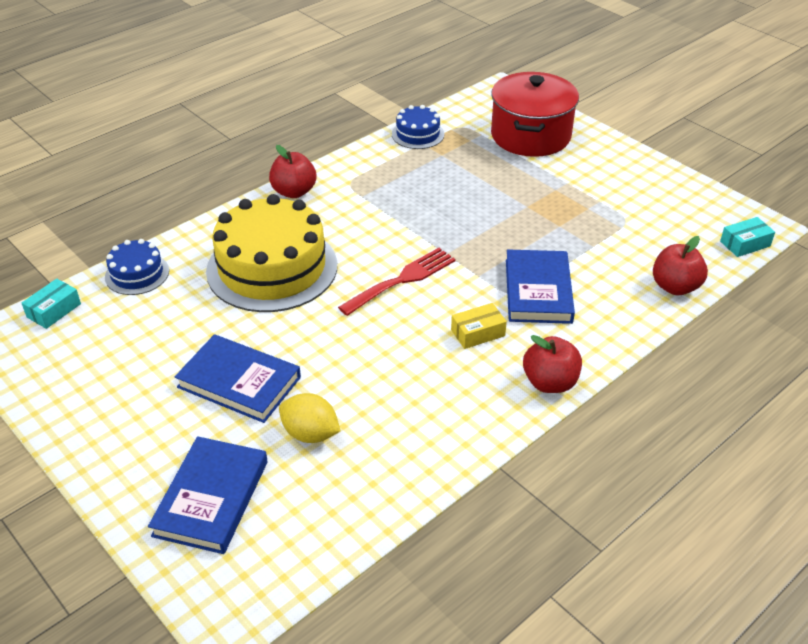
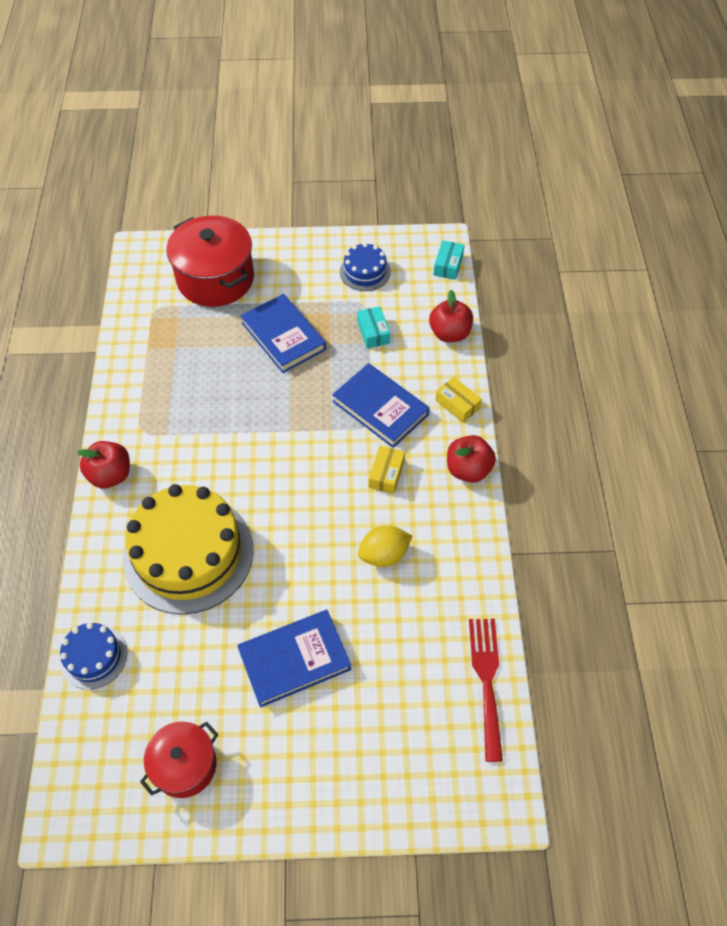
camera: 50 degrees left, 15 degrees up
turquoise box [22,279,81,329] -> turquoise box moved to [357,306,390,348]
blue book [148,436,268,554] -> blue book moved to [241,294,326,373]
yellow lemon [279,393,341,443] -> yellow lemon moved to [358,525,412,567]
red fork [338,248,456,316] -> red fork moved to [469,619,503,762]
blue cake [392,105,444,149] -> blue cake moved to [340,243,391,291]
none -> red pot [140,722,218,798]
none -> yellow box [435,377,482,423]

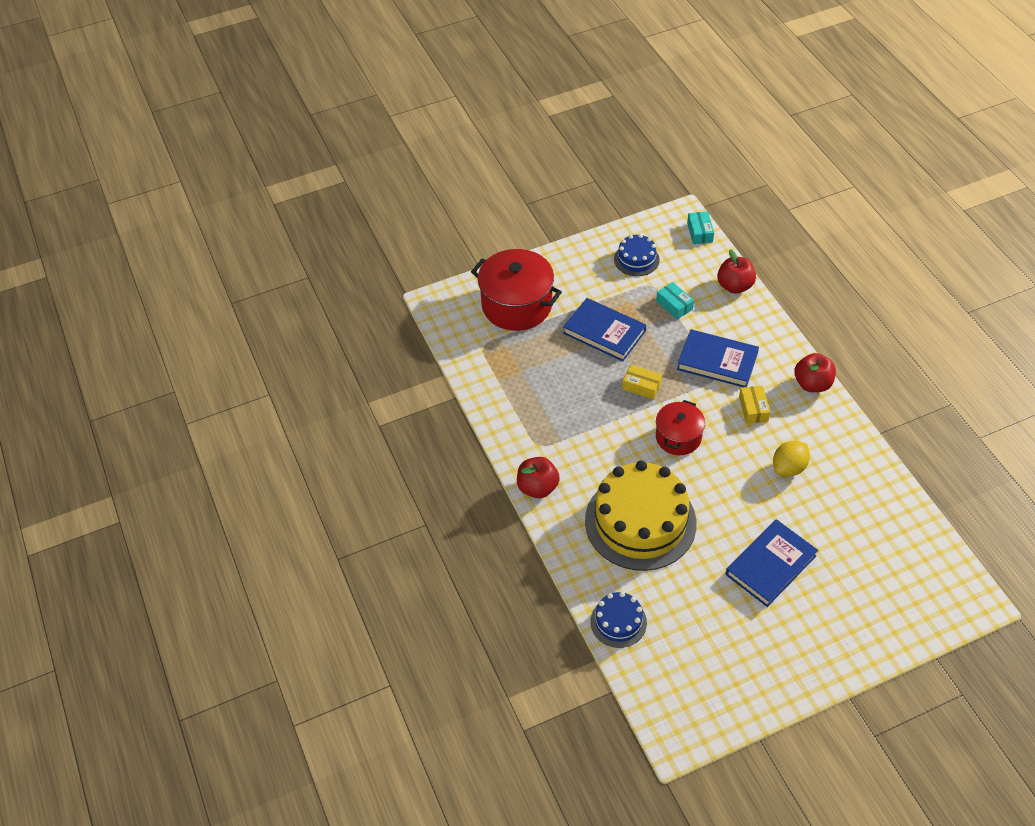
camera: 20 degrees left, 5 degrees down
red pot [140,722,218,798] -> red pot moved to [656,400,705,455]
yellow box [435,377,482,423] -> yellow box moved to [622,365,662,400]
red fork [469,619,503,762] -> none

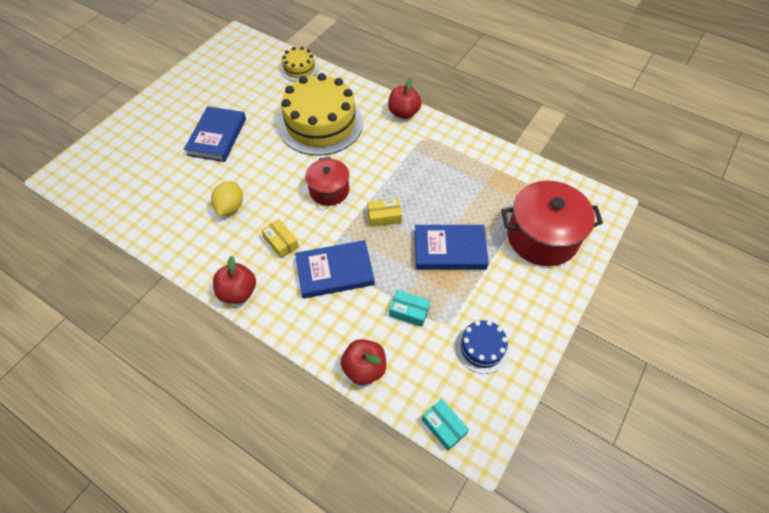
camera: 145 degrees right, 5 degrees up
blue cake [591,592,647,648] -> yellow cake [281,47,319,82]

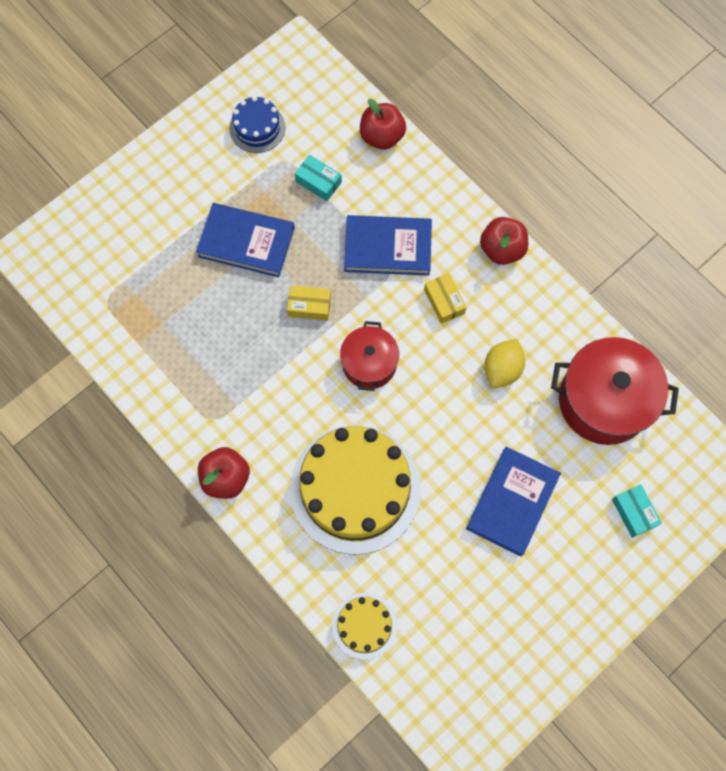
camera: 165 degrees left, 15 degrees up
turquoise box [422,399,469,451] -> turquoise box moved to [612,484,662,538]
red pot [501,181,603,266] -> red pot moved to [551,337,679,445]

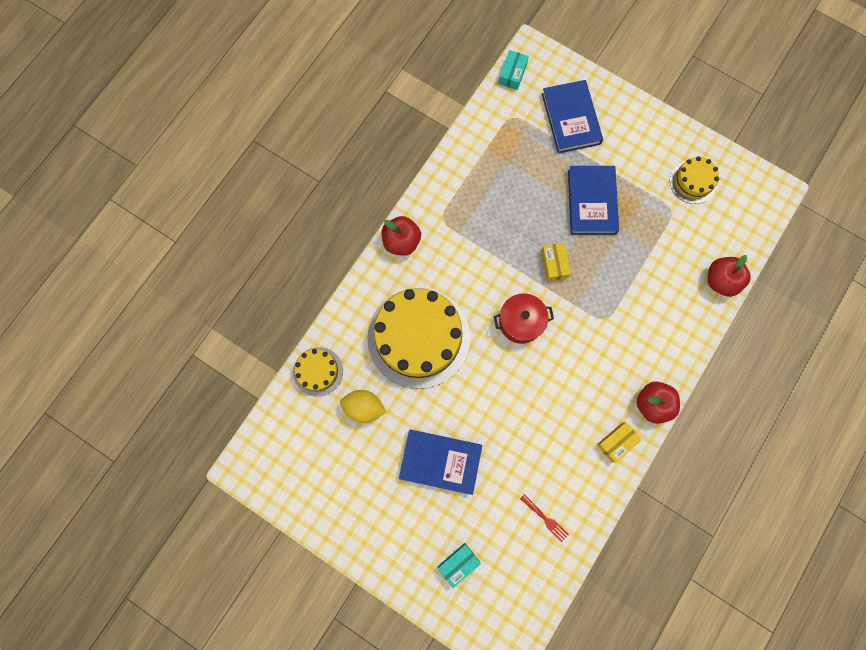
camera: 75 degrees right, 5 degrees up
blue cake [229,96,285,153] -> yellow cake [670,156,719,204]
turquoise box [295,155,342,201] -> turquoise box moved to [498,50,529,90]
blue book [344,215,432,276] -> blue book moved to [542,80,603,153]
yellow box [424,273,467,324] -> yellow box moved to [597,422,642,463]
yellow lemon [484,339,525,388] -> yellow lemon moved to [340,390,386,423]
red pot [551,337,679,445] -> red fork [520,494,569,542]

